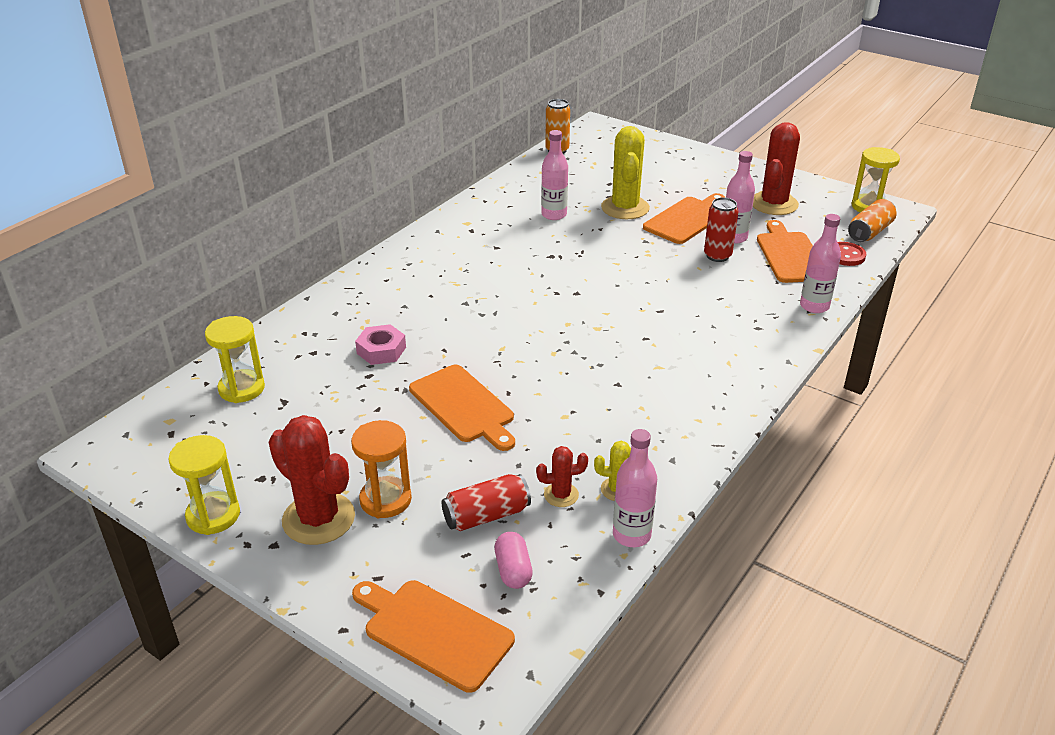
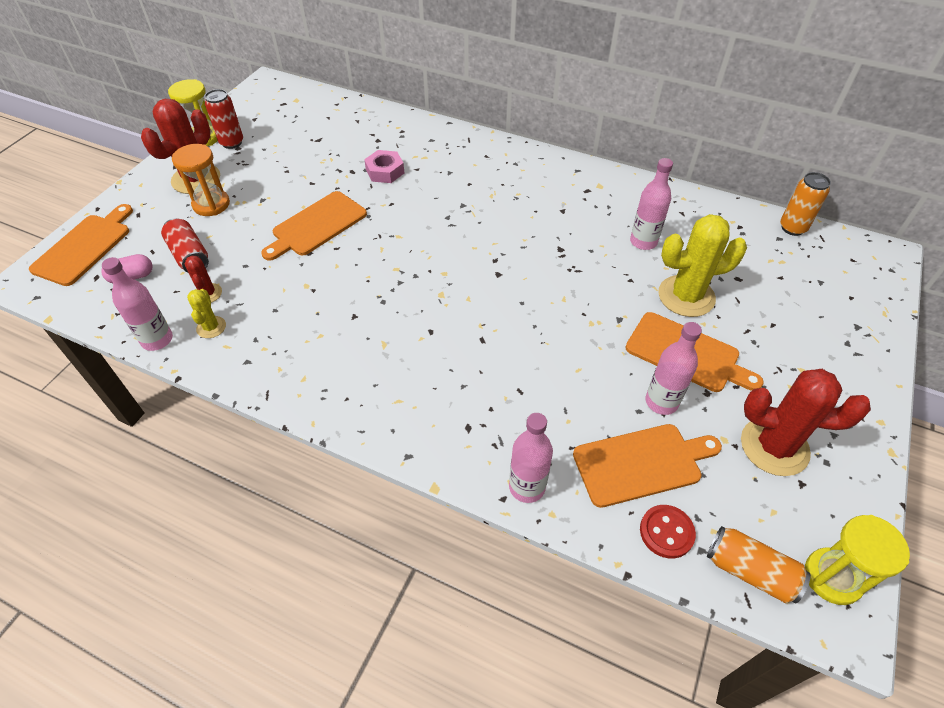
camera: 80 degrees right, 15 degrees up
yellow hourglass [205,316,265,403] -> none
red can [704,197,738,262] -> red can moved to [205,89,243,149]

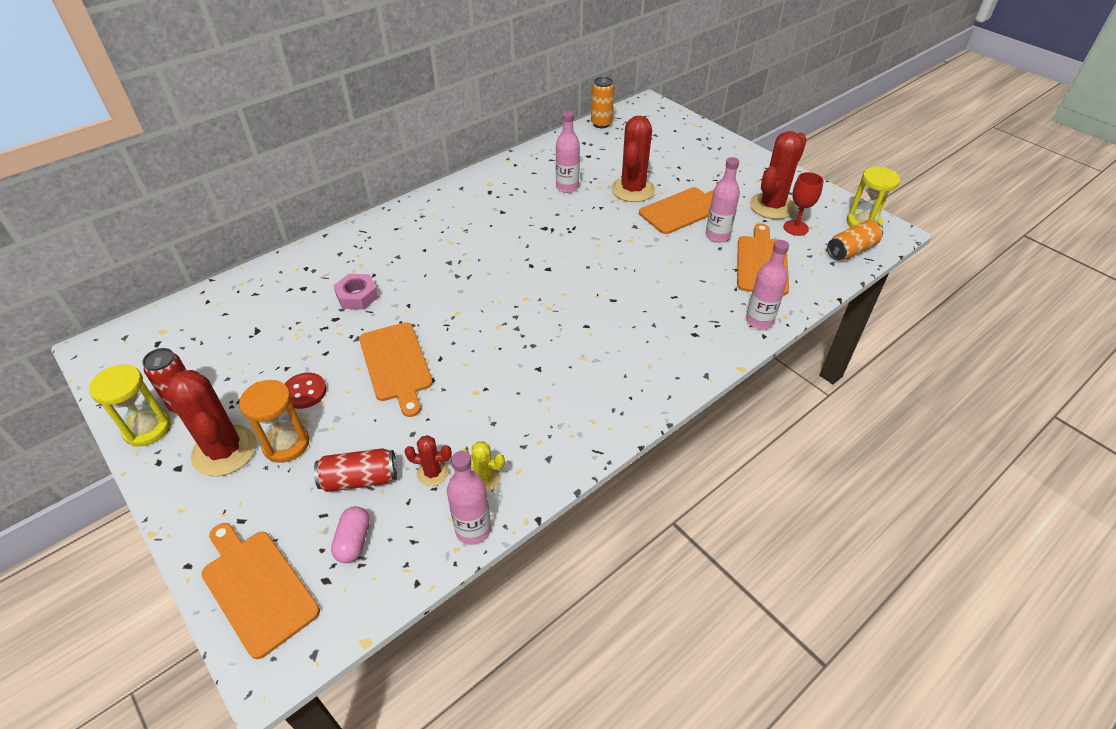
camera: 65 degrees left, 5 degrees down
red button [640,505,696,559] -> red button moved to [285,373,327,409]
yellow cactus [658,214,747,317] -> red cactus [611,116,655,202]
none -> red goblet [783,172,824,236]

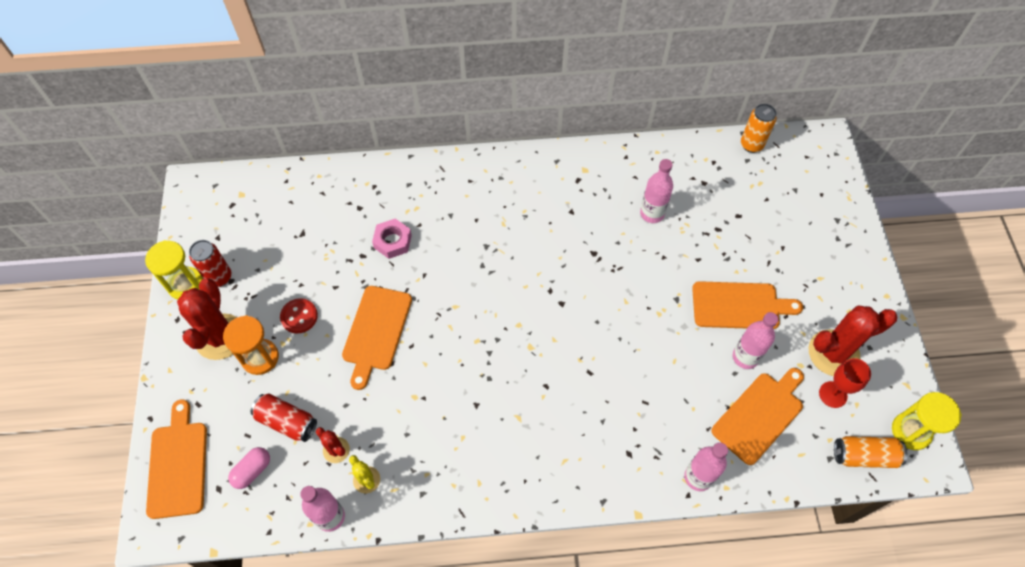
camera: 35 degrees right, 15 degrees up
red cactus [611,116,655,202] -> none

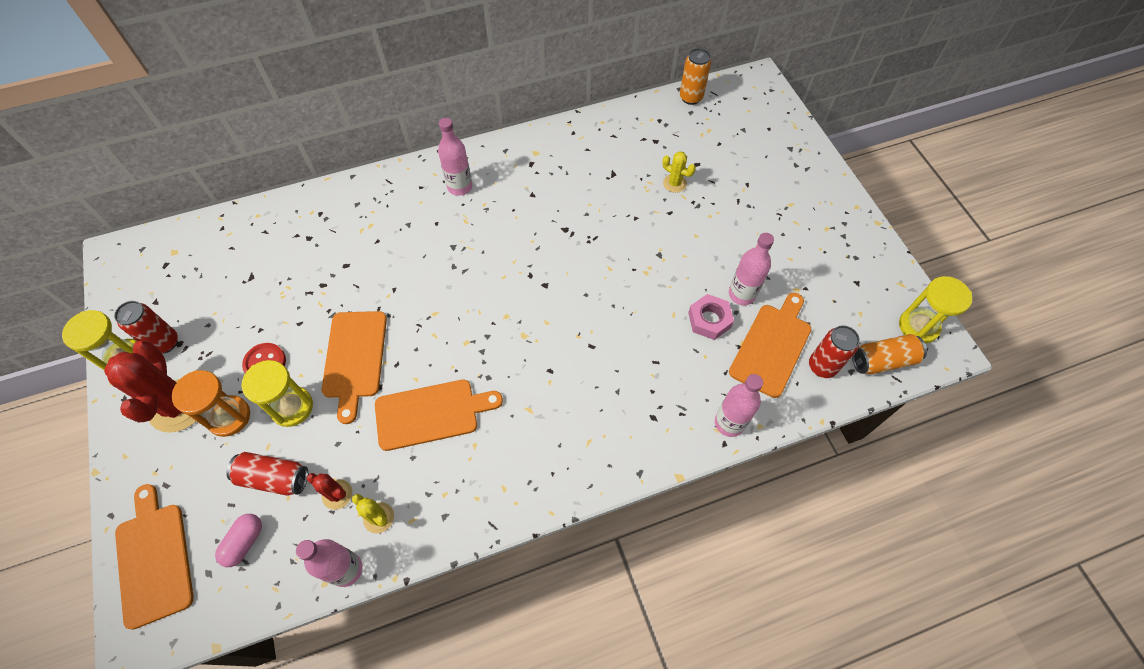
camera: 15 degrees left, 0 degrees up
pink nut [372,219,412,259] -> pink nut moved to [688,294,734,340]
pink bottle [640,159,673,223] -> pink bottle moved to [438,118,472,196]
orange cutting board [692,281,803,329] -> orange cutting board moved to [375,380,503,451]
red cactus [809,305,897,376] -> none
red goblet [819,358,871,408] -> none
none -> yellow hourglass [242,360,313,427]
none -> yellow cactus [662,151,696,193]
none -> red can [809,325,860,378]

